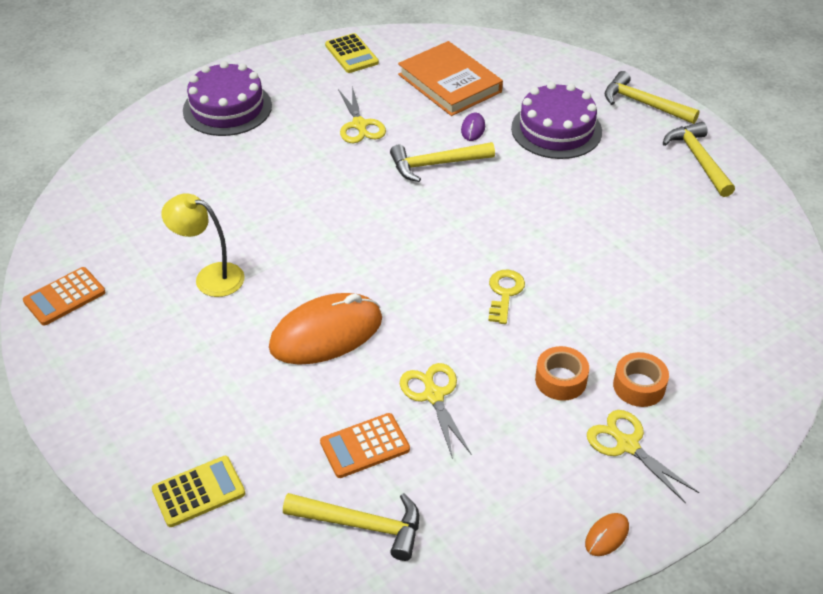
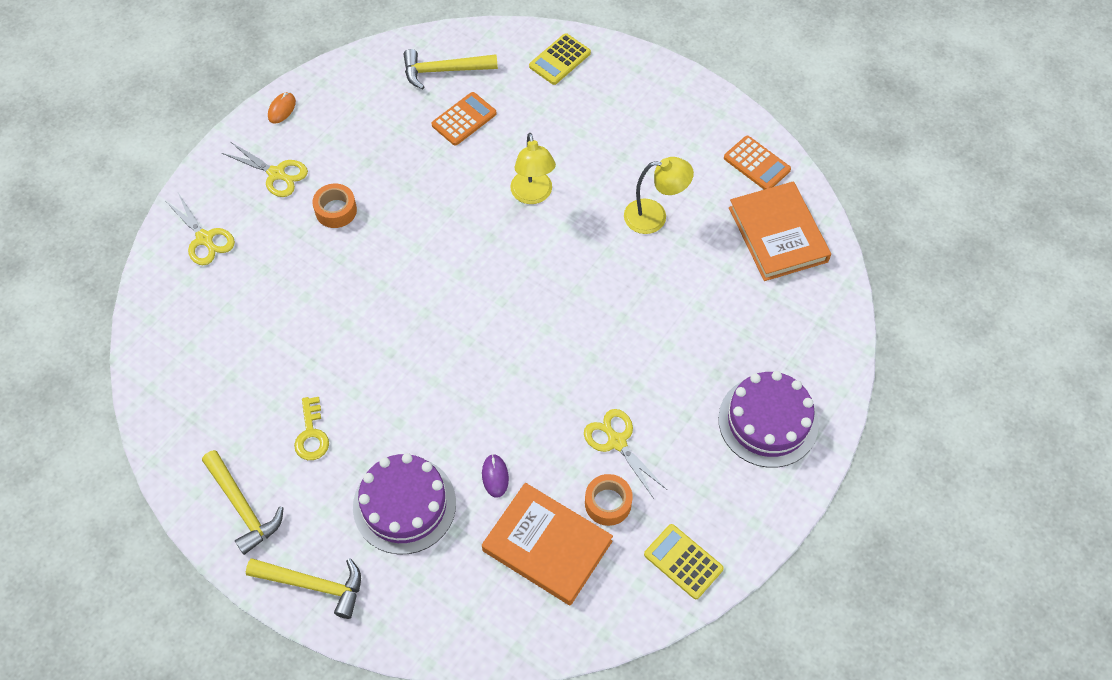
camera: 160 degrees right, 15 degrees up
orange calculator [23,267,105,325] -> orange calculator turned 105 degrees clockwise [724,136,791,190]
orange mouse [269,293,382,365] -> yellow lamp [510,133,556,204]
yellow hammer [390,142,495,182] -> none
yellow scissors [400,363,471,459] -> yellow scissors moved to [166,193,235,265]
yellow key [488,270,525,324] -> yellow key moved to [294,397,329,460]
orange tape [613,352,669,407] -> orange tape moved to [585,474,633,526]
none -> orange book [729,182,831,281]

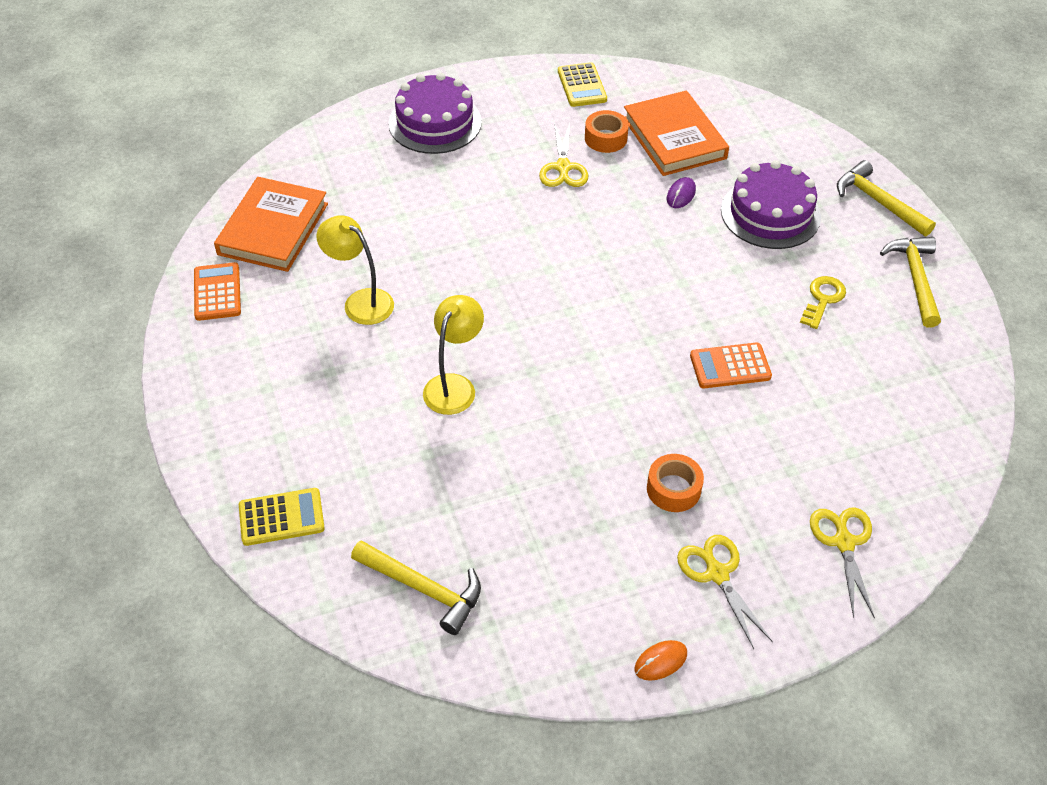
camera: 145 degrees left, 10 degrees down
orange calculator [431,92,497,146] -> orange calculator moved to [690,343,772,388]

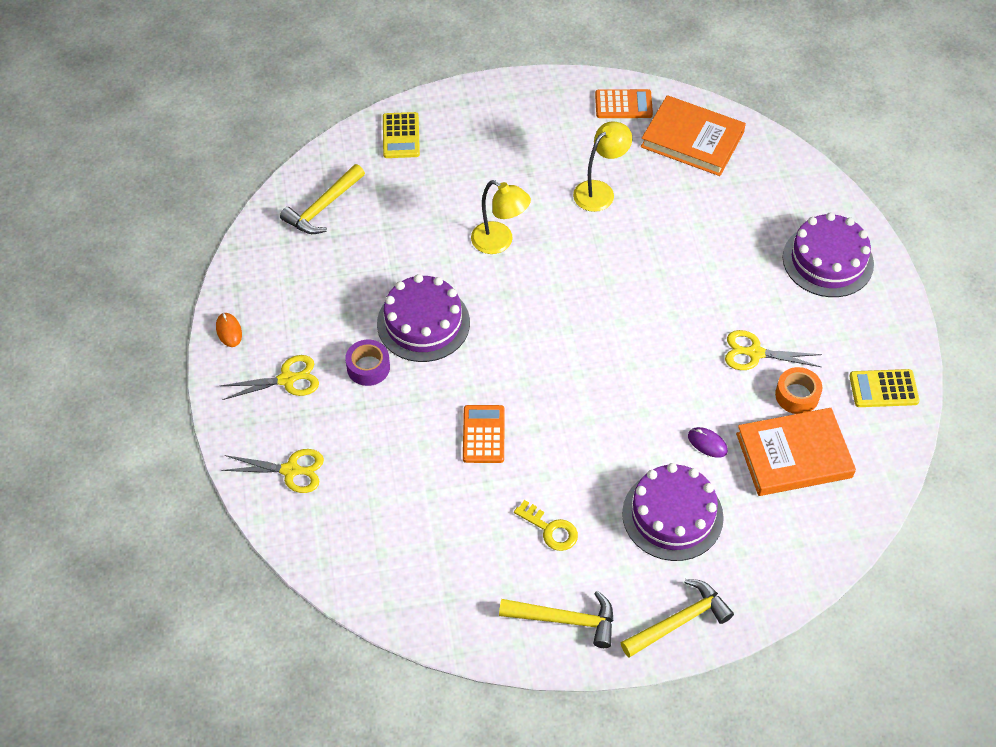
camera: 100 degrees right, 5 degrees up
orange tape [647,454,704,512] -> purple tape [345,340,390,386]
none -> purple cake [377,274,470,362]

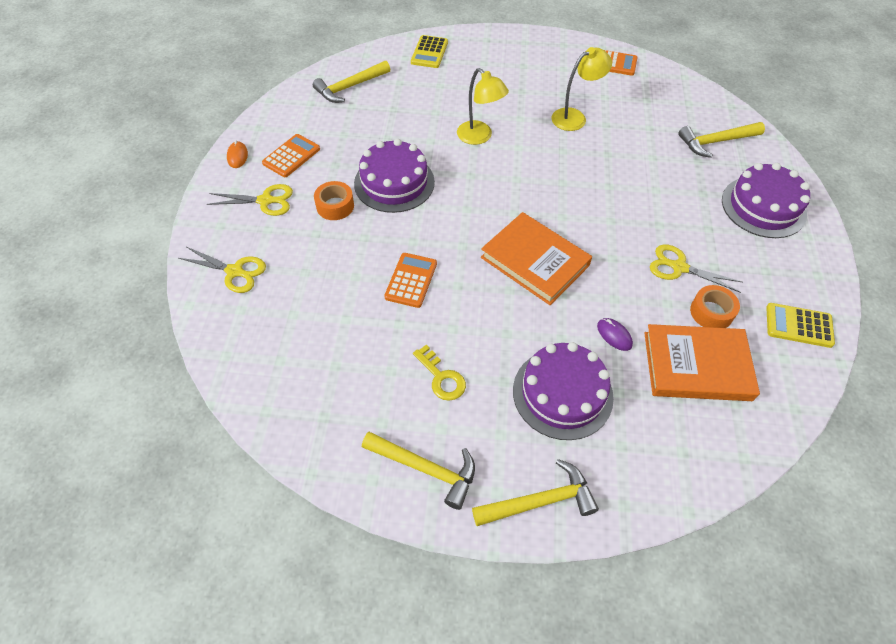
camera: 15 degrees right, 0 degrees up
purple tape [345,340,390,386] -> orange tape [314,181,354,220]
orange book [641,95,746,176] -> orange book moved to [481,212,592,305]
none -> orange calculator [262,134,320,177]
none -> yellow hammer [678,122,765,158]

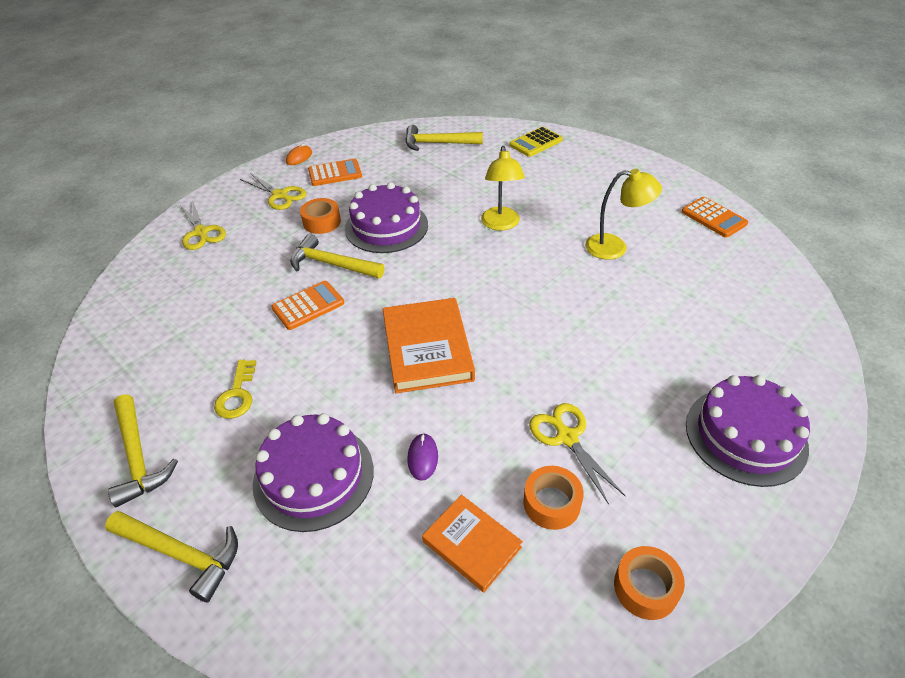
camera: 40 degrees right, 10 degrees down
orange book [644,324,760,401] -> orange book [422,495,523,592], size x0.61
yellow hammer [678,122,765,158] -> yellow hammer moved to [290,234,384,279]
yellow calculator [766,303,835,348] -> orange tape [614,546,685,620]

